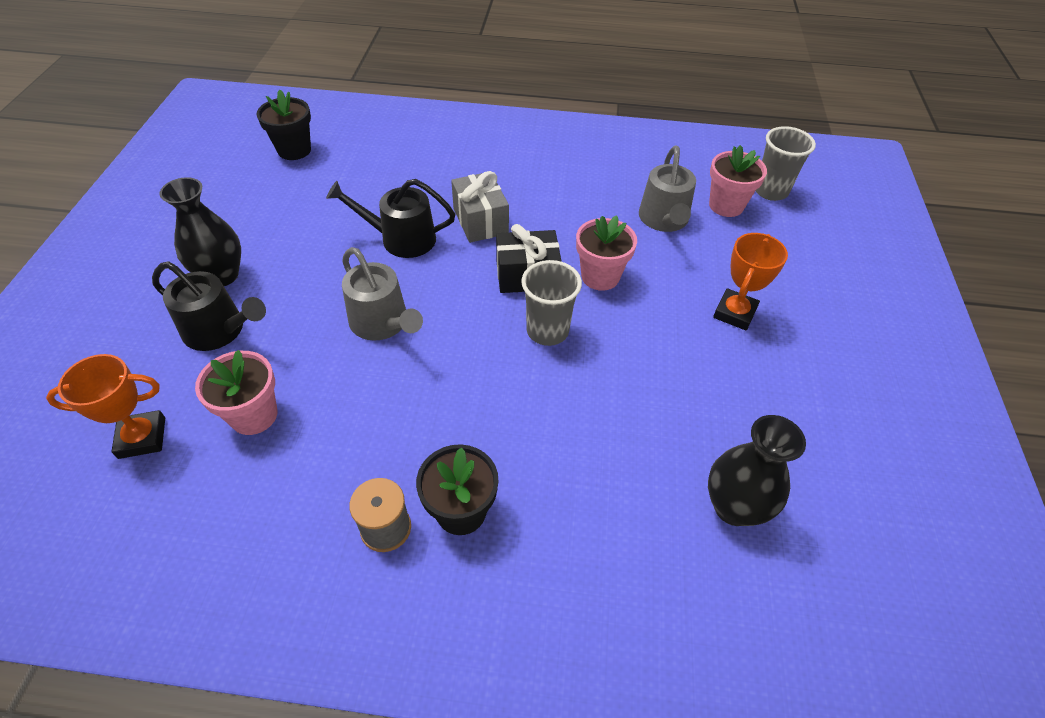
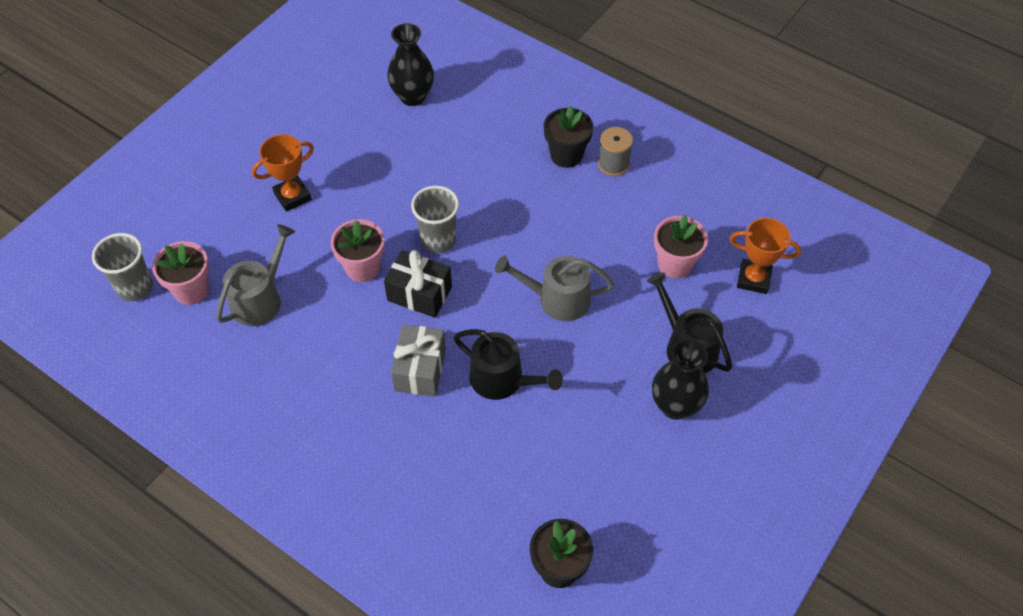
camera: 150 degrees left, 5 degrees up
grey watering can [342,247,423,341] -> grey watering can turned 75 degrees counterclockwise [495,256,614,321]

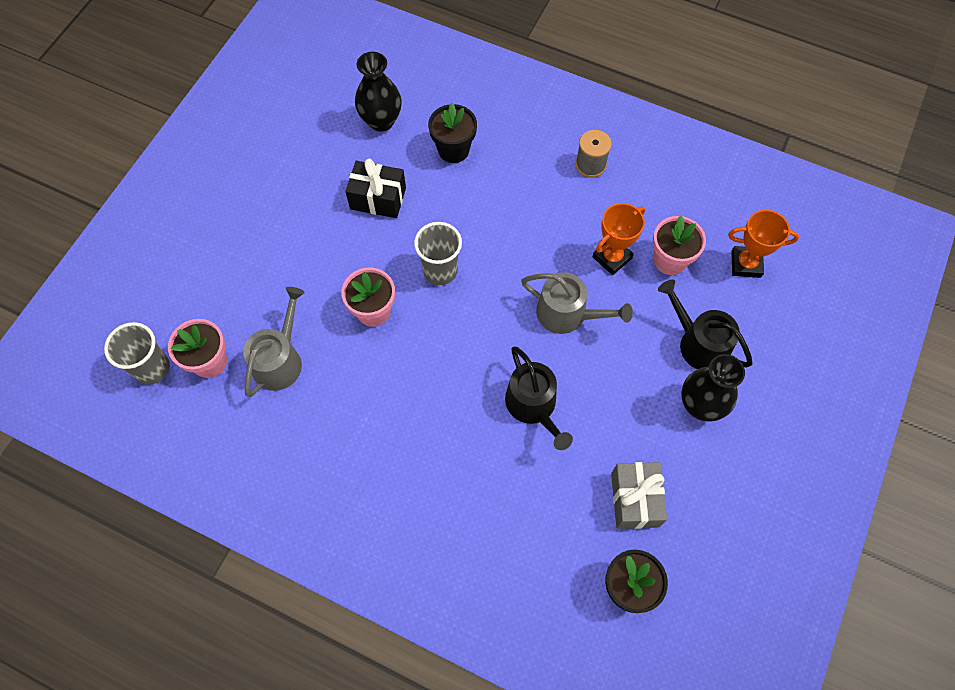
camera: 10 degrees left, 10 degrees up
orange trophy [252,134,314,212] -> orange trophy moved to [592,203,645,275]
black gift [384,250,452,318] -> black gift moved to [345,159,406,218]
grey gift [391,325,446,396] -> grey gift moved to [611,462,667,529]
black watering can [454,329,563,400] -> black watering can turned 45 degrees clockwise [505,347,573,450]
grey watering can [495,256,614,321] -> grey watering can turned 150 degrees counterclockwise [521,272,633,334]
black flower pot [544,106,593,168] -> black flower pot moved to [428,103,477,163]

